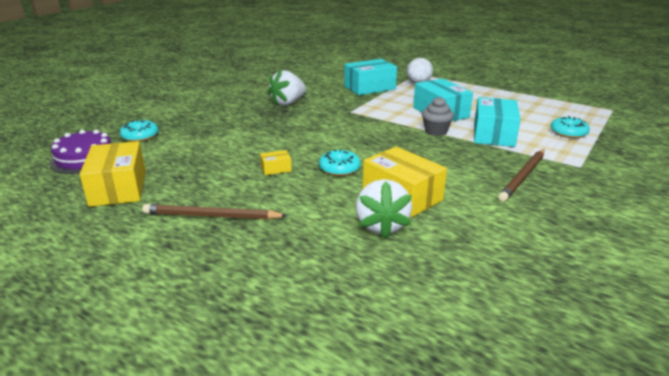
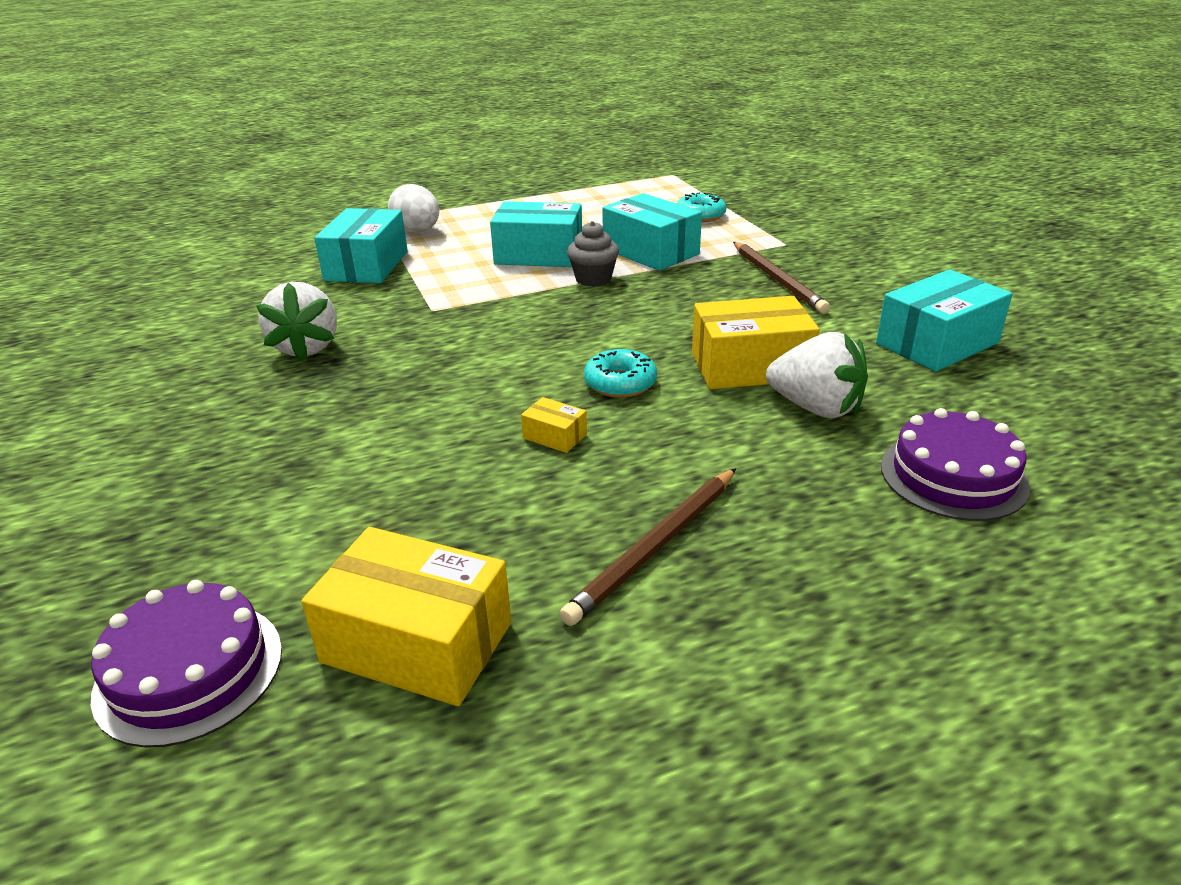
camera: 55 degrees left, 5 degrees up
turquoise donut [120,120,159,142] -> none
yellow box [260,150,292,175] -> yellow box turned 75 degrees counterclockwise [521,397,587,453]
none -> turquoise box [876,269,1013,372]
none -> purple cake [881,408,1030,521]

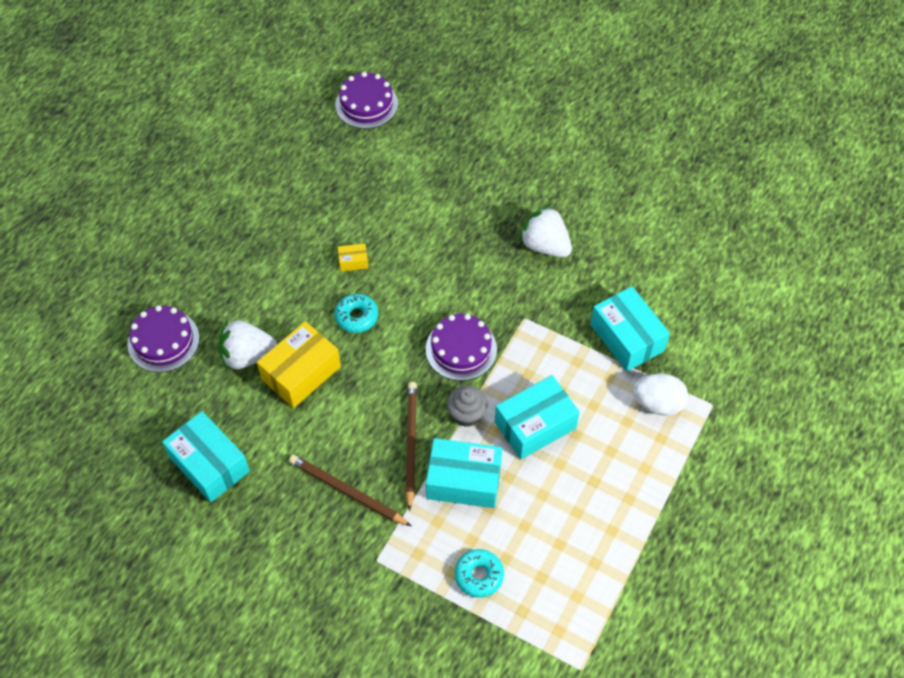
camera: 140 degrees right, 25 degrees up
yellow box [301,527,511,706] -> none
brown pencil [560,468,736,626] -> brown pencil moved to [405,382,417,511]
turquoise box [876,269,1013,372] -> turquoise box turned 60 degrees counterclockwise [162,411,250,502]
none -> purple cake [426,314,497,381]

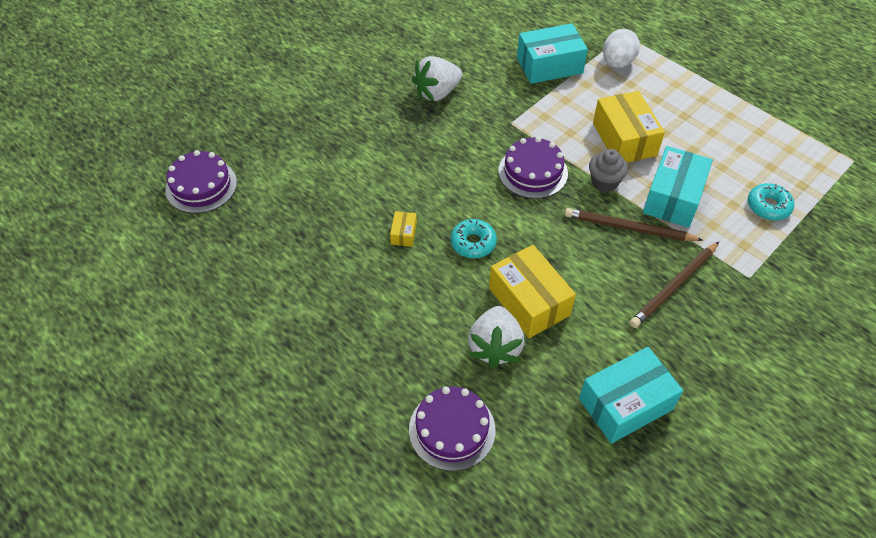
camera: 75 degrees left, 5 degrees down
turquoise box [495,375,580,459] -> yellow box [593,91,665,163]

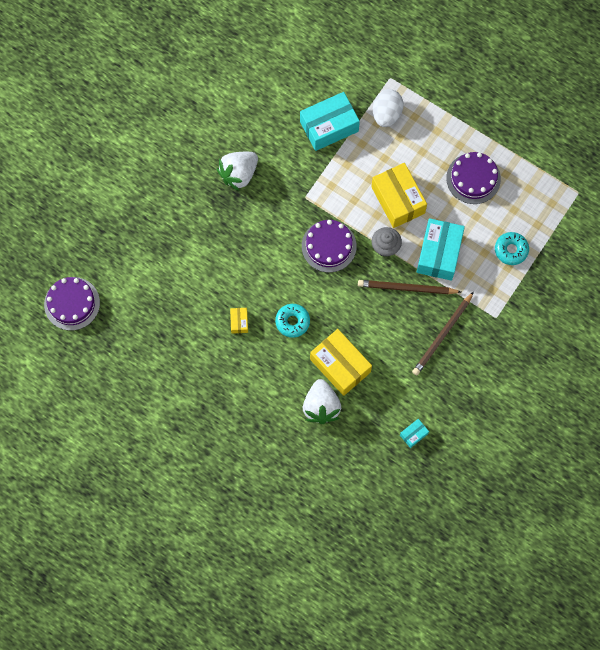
camera: 10 degrees left, 20 degrees up
purple cake [409,386,496,471] -> purple cake moved to [446,152,501,204]
turquoise box [579,347,683,444] -> turquoise box [400,419,429,448], size x0.45

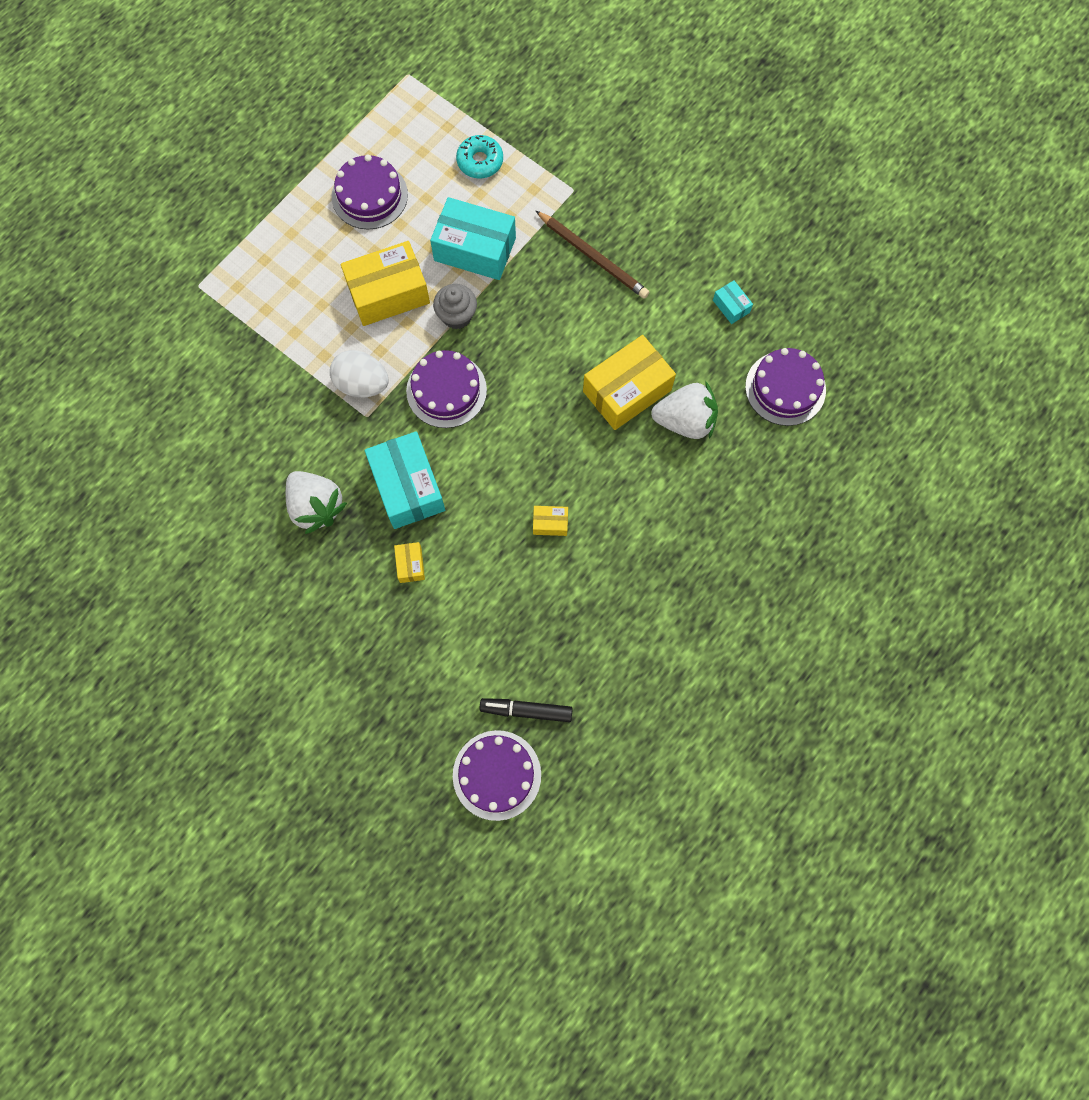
camera: 85 degrees left, 0 degrees up
turquoise donut [275,304,310,338] -> none
turquoise box [300,92,360,151] -> turquoise box moved to [365,431,445,529]
brown pencil [358,280,461,294] -> none
white egg [373,89,404,127] -> white egg moved to [330,350,389,398]
none -> yellow box [394,542,425,583]
none -> black marker [479,698,573,722]
none -> purple cake [745,348,826,426]

